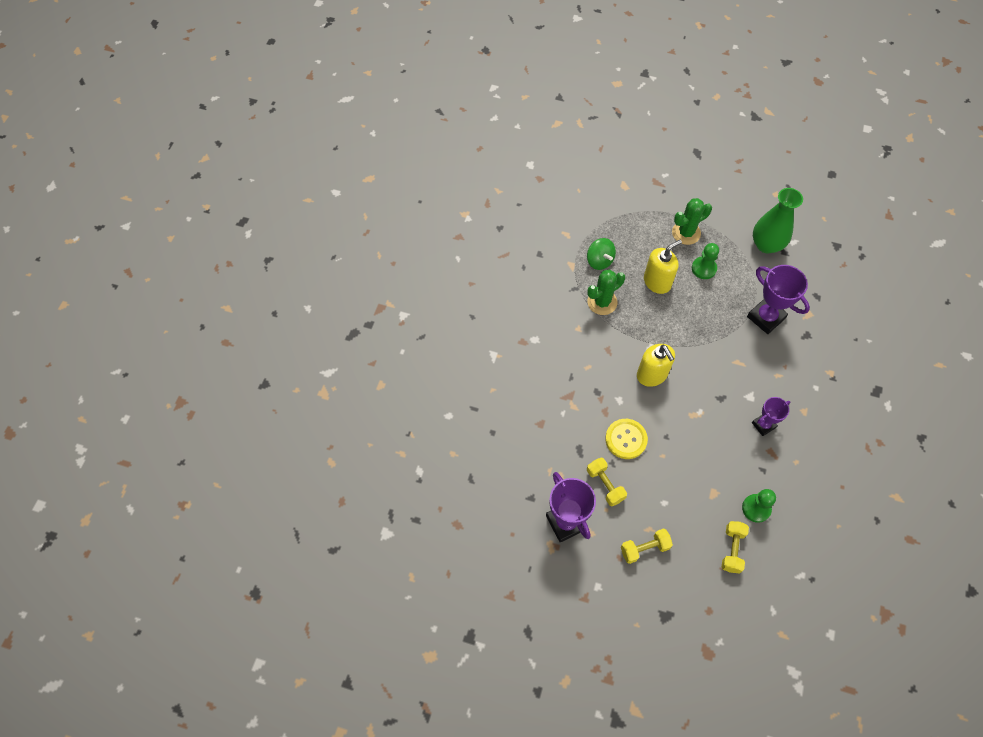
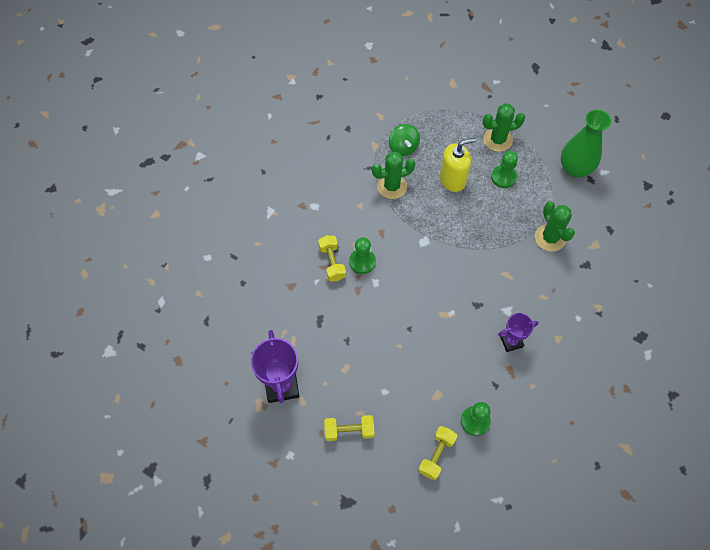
camera: 15 degrees right, 0 degrees up
yellow dumbbell [587,458,627,506] -> yellow dumbbell moved to [318,235,346,281]
yellow button [605,419,648,459] -> none
yellow soap dispenser [637,344,675,387] -> none
purple trophy [747,265,810,334] -> green cactus [535,201,575,252]
none -> green pawn [349,237,376,274]

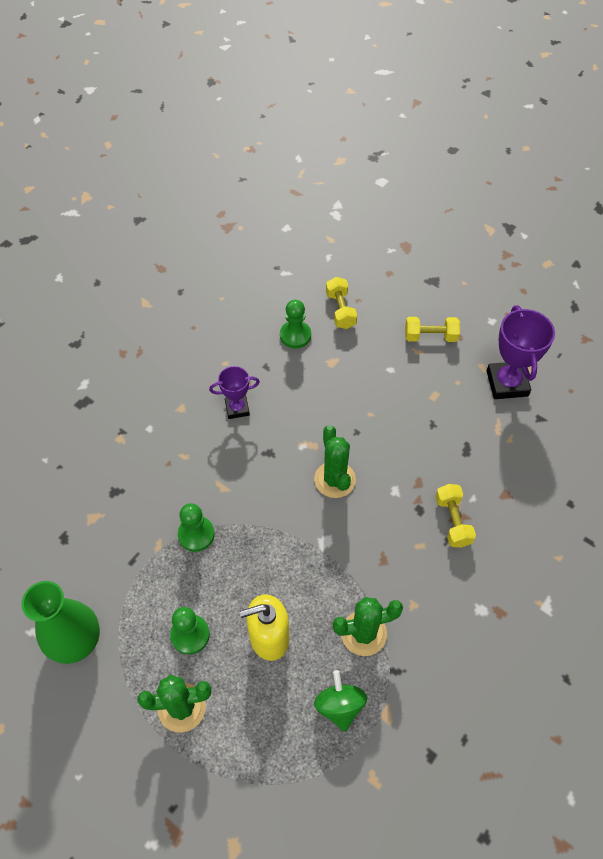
camera: 175 degrees left, 5 degrees down
green pawn [349,237,376,274] -> green pawn moved to [178,503,215,552]
yellow dumbbell [418,426,457,480] -> yellow dumbbell turned 45 degrees counterclockwise [326,277,357,329]
green cactus [535,201,575,252] -> green cactus moved to [314,425,356,498]

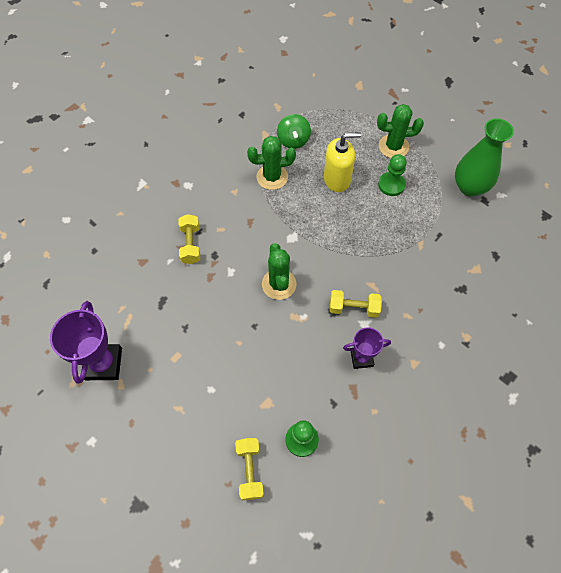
camera: 175 degrees left, 5 degrees up
green pawn [178,503,215,552] -> none
yellow dumbbell [405,317,460,342] -> yellow dumbbell moved to [330,290,382,318]

